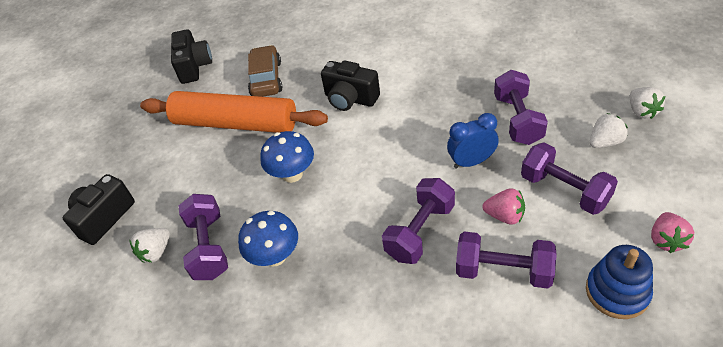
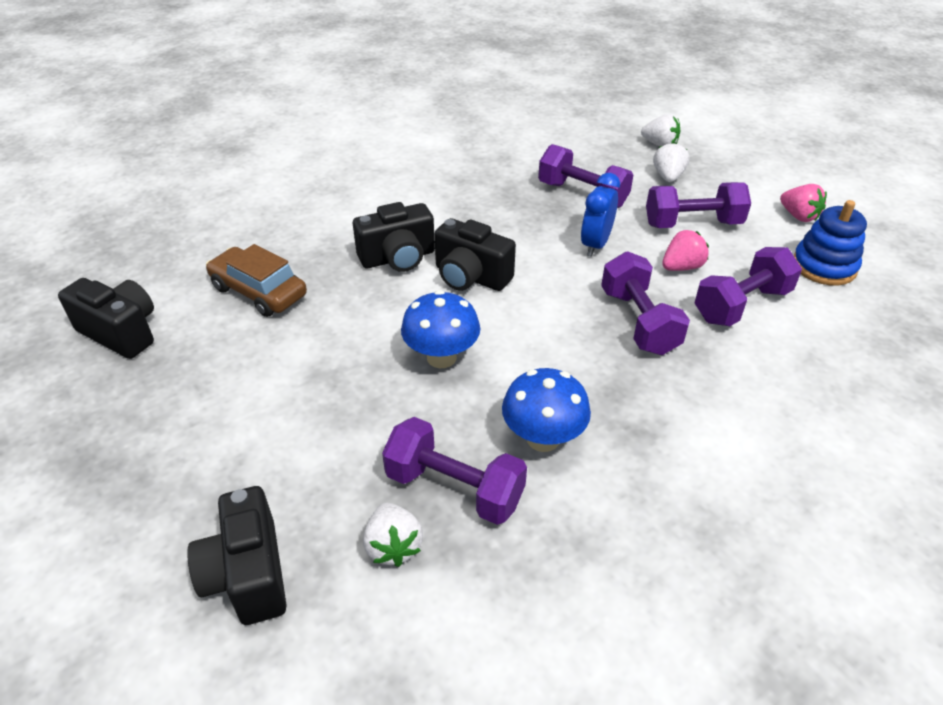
camera: 55 degrees left, 5 degrees down
orange rolling pin [140,91,328,133] -> none
none -> black camera [435,218,516,291]

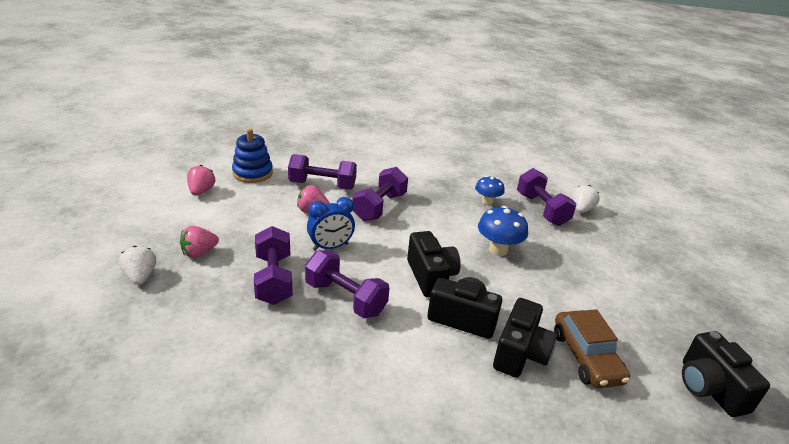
camera: 140 degrees left, 10 degrees down
black camera [187,486,287,625] -> black camera moved to [493,298,557,378]
blue mushroom [502,368,591,452] -> blue mushroom [475,176,505,205], size x0.66
purple dumbbell [646,182,751,228] -> purple dumbbell moved to [305,250,389,318]
white strawberry [653,142,690,182] -> pink strawberry [180,226,219,258]

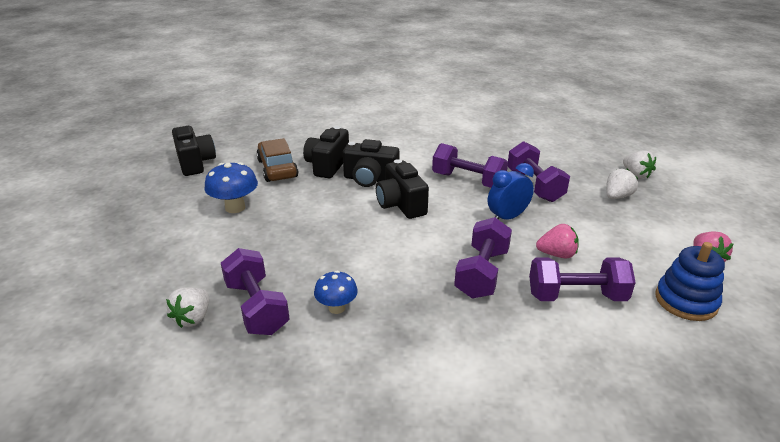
camera: 175 degrees right, 0 degrees up
pink strawberry [180,226,219,258] -> white strawberry [606,169,638,199]
blue mushroom [478,206,528,256] -> blue mushroom moved to [204,162,258,213]

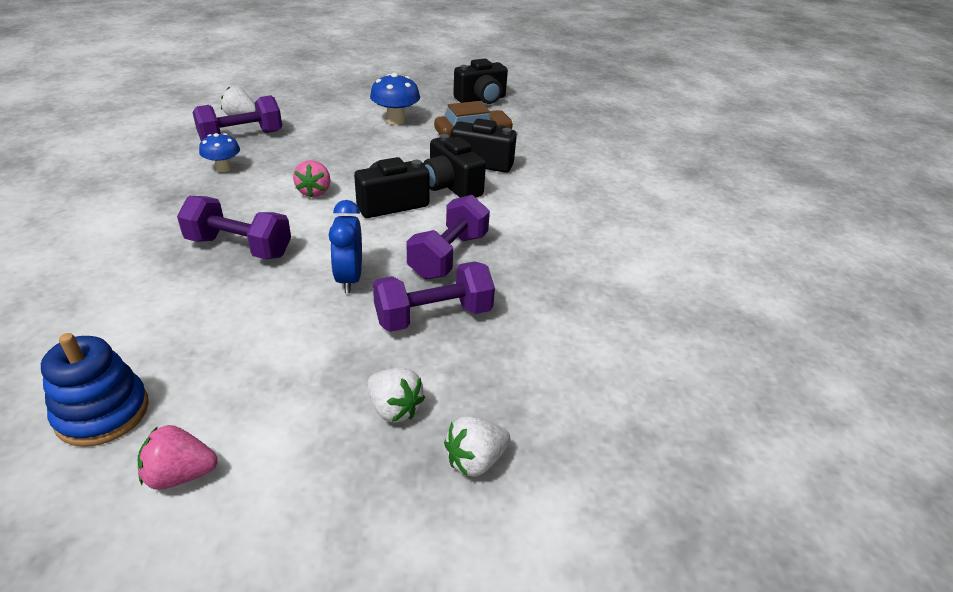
camera: 85 degrees right, 5 degrees up
black camera [343,139,400,187] -> black camera turned 45 degrees counterclockwise [423,134,486,198]
blue clock [488,163,534,220] -> blue clock turned 150 degrees counterclockwise [329,200,362,293]
purple dumbbell [529,258,636,301] -> none
pink strawberry [536,224,579,259] -> pink strawberry moved to [293,160,331,197]

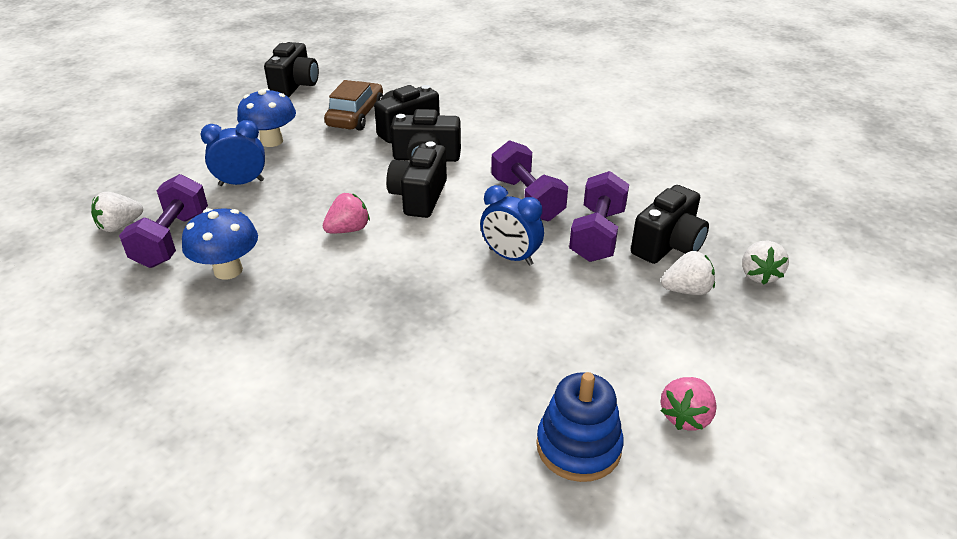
camera: 50 degrees left, 0 degrees up
purple dumbbell [177,196,291,259] -> none
blue mushroom [199,133,240,172] -> blue mushroom [182,208,258,280], size x1.50
pink strawberry [293,160,331,197] -> pink strawberry turned 75 degrees counterclockwise [323,193,370,233]
none -> blue clock [200,120,265,186]
none -> black camera [631,185,709,264]

